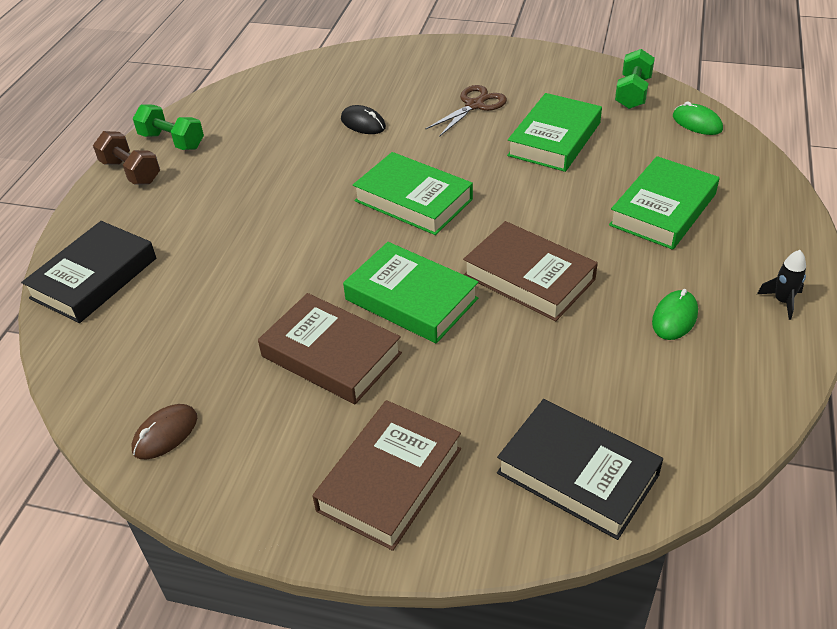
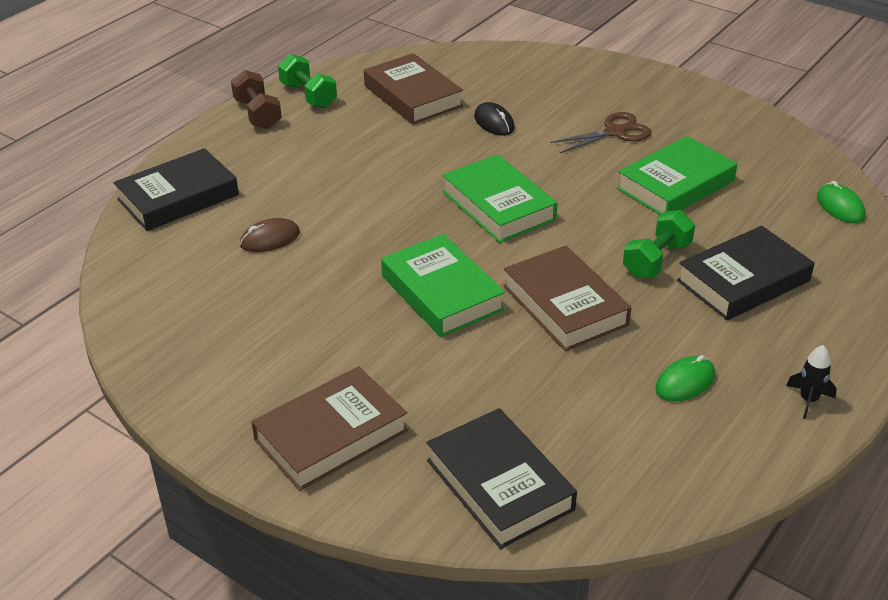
camera: 20 degrees right, 5 degrees down
brown mouse [131,404,197,459] -> brown mouse moved to [240,218,300,252]
brown book [258,293,402,404] -> brown book moved to [364,53,463,124]
green book [609,156,720,250] -> black book [677,226,814,320]
green dumbbell [615,49,655,109] -> green dumbbell moved to [623,210,695,278]

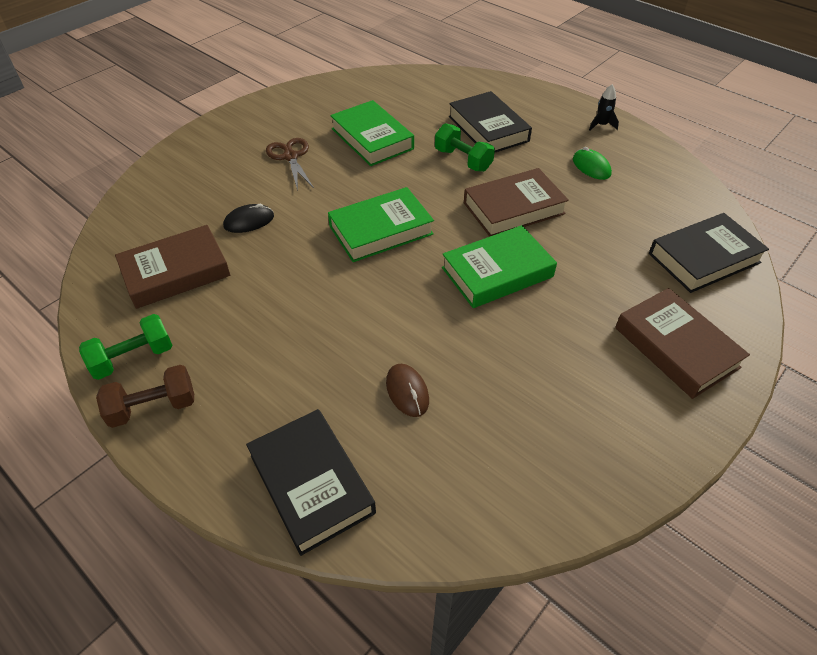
camera: 85 degrees left, 10 degrees up
green mouse [817,181,865,224] -> none

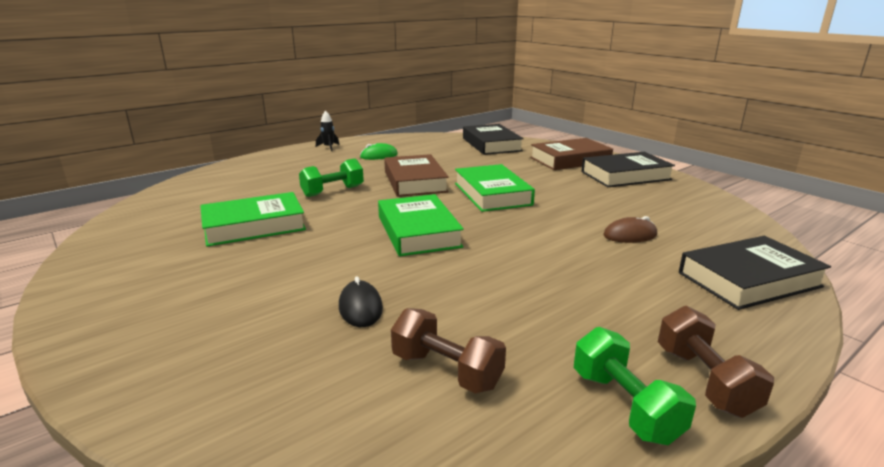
camera: 80 degrees left, 25 degrees down
brown book [115,225,230,309] -> brown dumbbell [391,308,506,394]
brown scissors [266,138,314,191] -> none
black book [449,91,532,153] -> black book moved to [581,152,675,187]

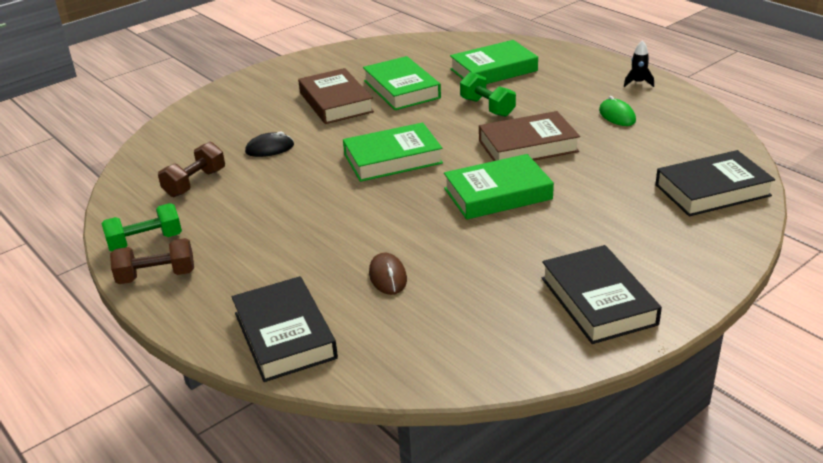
camera: 90 degrees right, 10 degrees up
brown book [530,138,613,170] -> brown book moved to [298,68,374,124]
none -> green book [450,40,538,84]

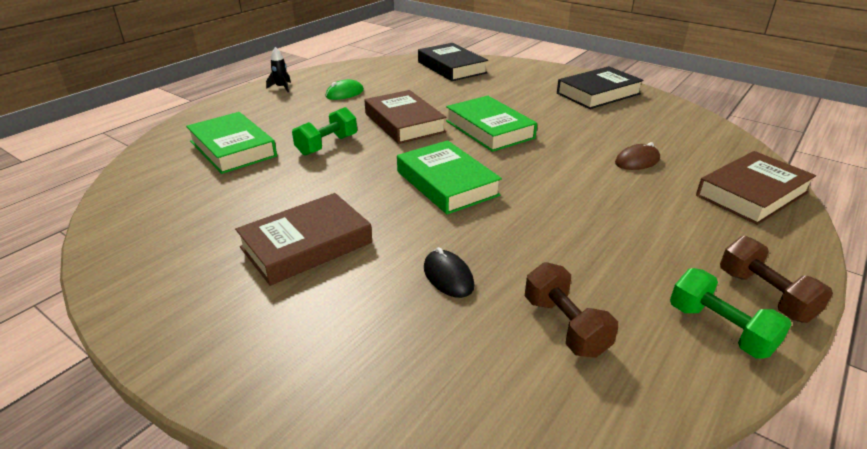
camera: 105 degrees left, 0 degrees up
brown dumbbell [158,142,225,197] -> brown dumbbell turned 45 degrees clockwise [525,262,618,358]
black book [232,276,338,382] -> brown book [696,151,816,225]
green book [363,56,441,110] -> none

